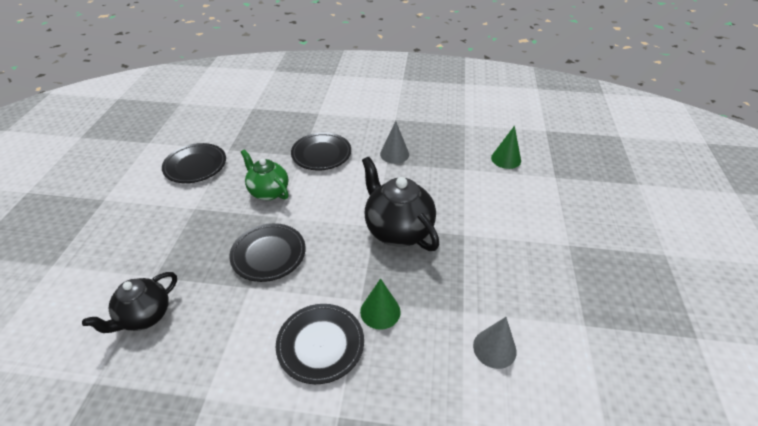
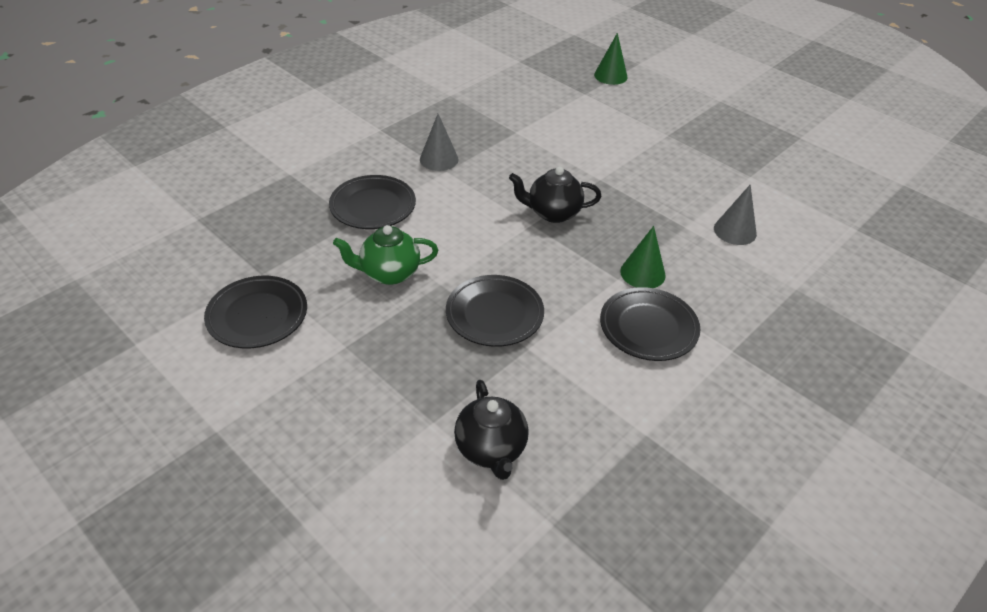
camera: 55 degrees left, 0 degrees up
black teapot [362,157,439,251] -> black teapot [509,167,601,223], size x0.65
green cone [491,126,521,169] -> green cone moved to [594,33,628,85]

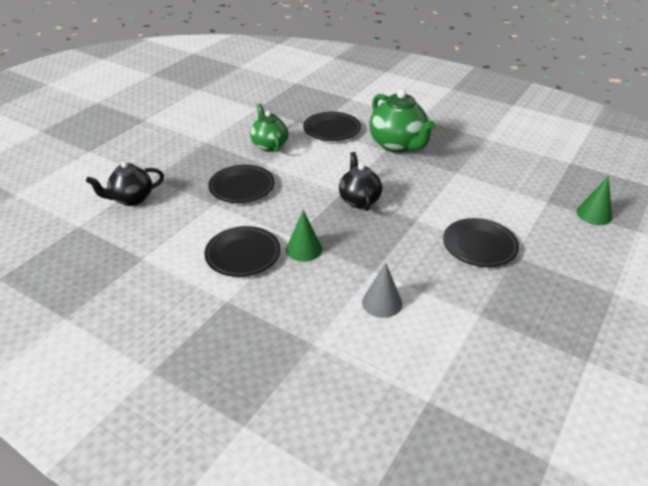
camera: 80 degrees right, 5 degrees down
black plate [204,276,307,348] -> black plate moved to [443,218,519,267]
grey cone [420,114,458,171] -> green teapot [370,89,435,153]

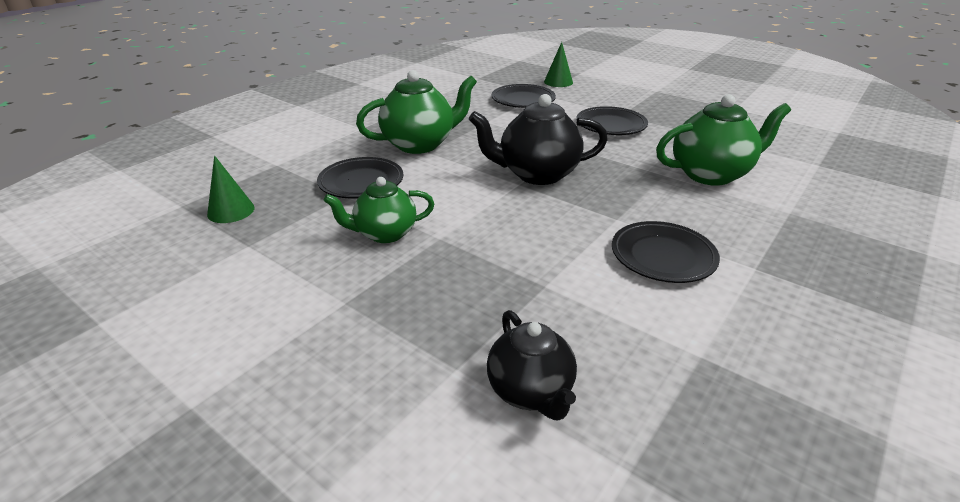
camera: 85 degrees left, 5 degrees down
black plate [208,165,275,203] -> black plate moved to [492,84,556,108]
green cone [286,210,322,262] -> green cone moved to [207,155,255,223]
black teapot [339,152,382,211] -> black teapot [469,94,608,185], size x1.53
grey cone [362,263,402,318] -> green teapot [656,94,791,186]

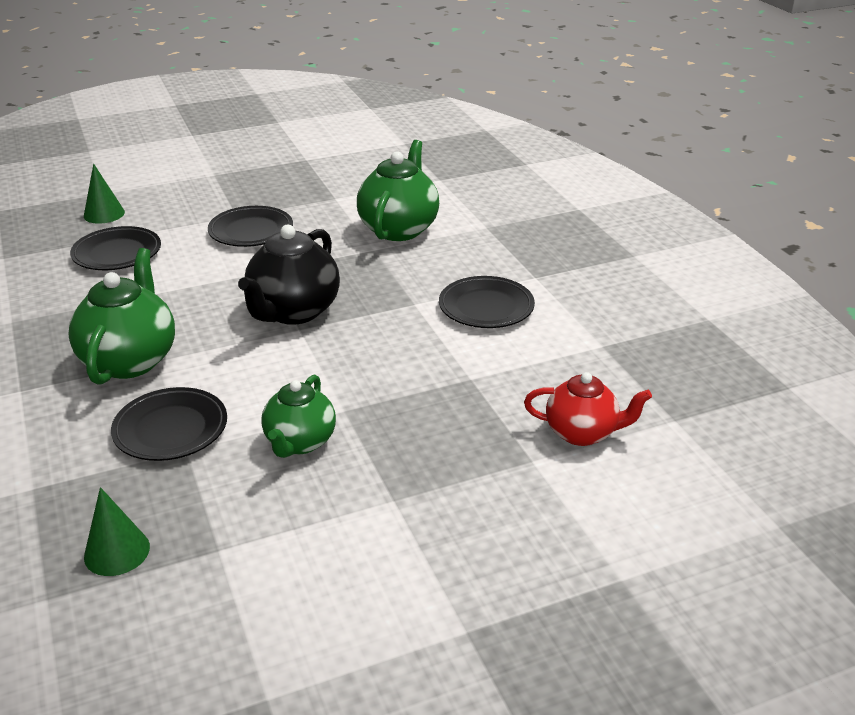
camera: 60 degrees left, 0 degrees up
black teapot [487,310,577,421] -> red teapot [524,372,652,446]

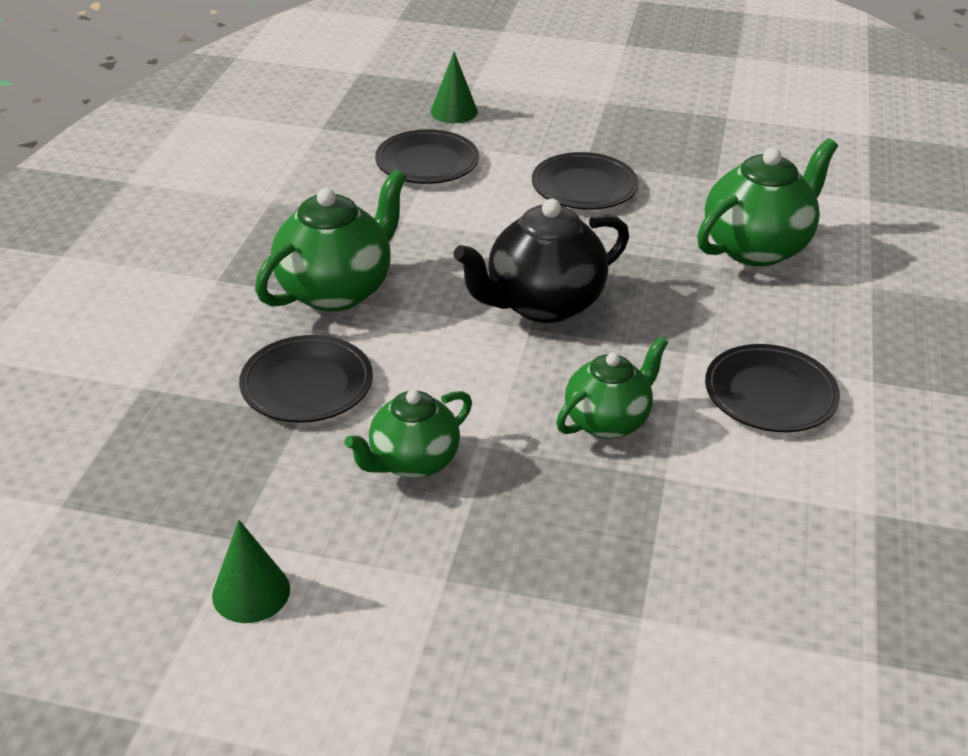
camera: 35 degrees right, 5 degrees up
green cone [84,487,150,576] -> green cone moved to [212,520,290,623]
red teapot [524,372,652,446] -> none
none -> green teapot [556,337,668,439]

